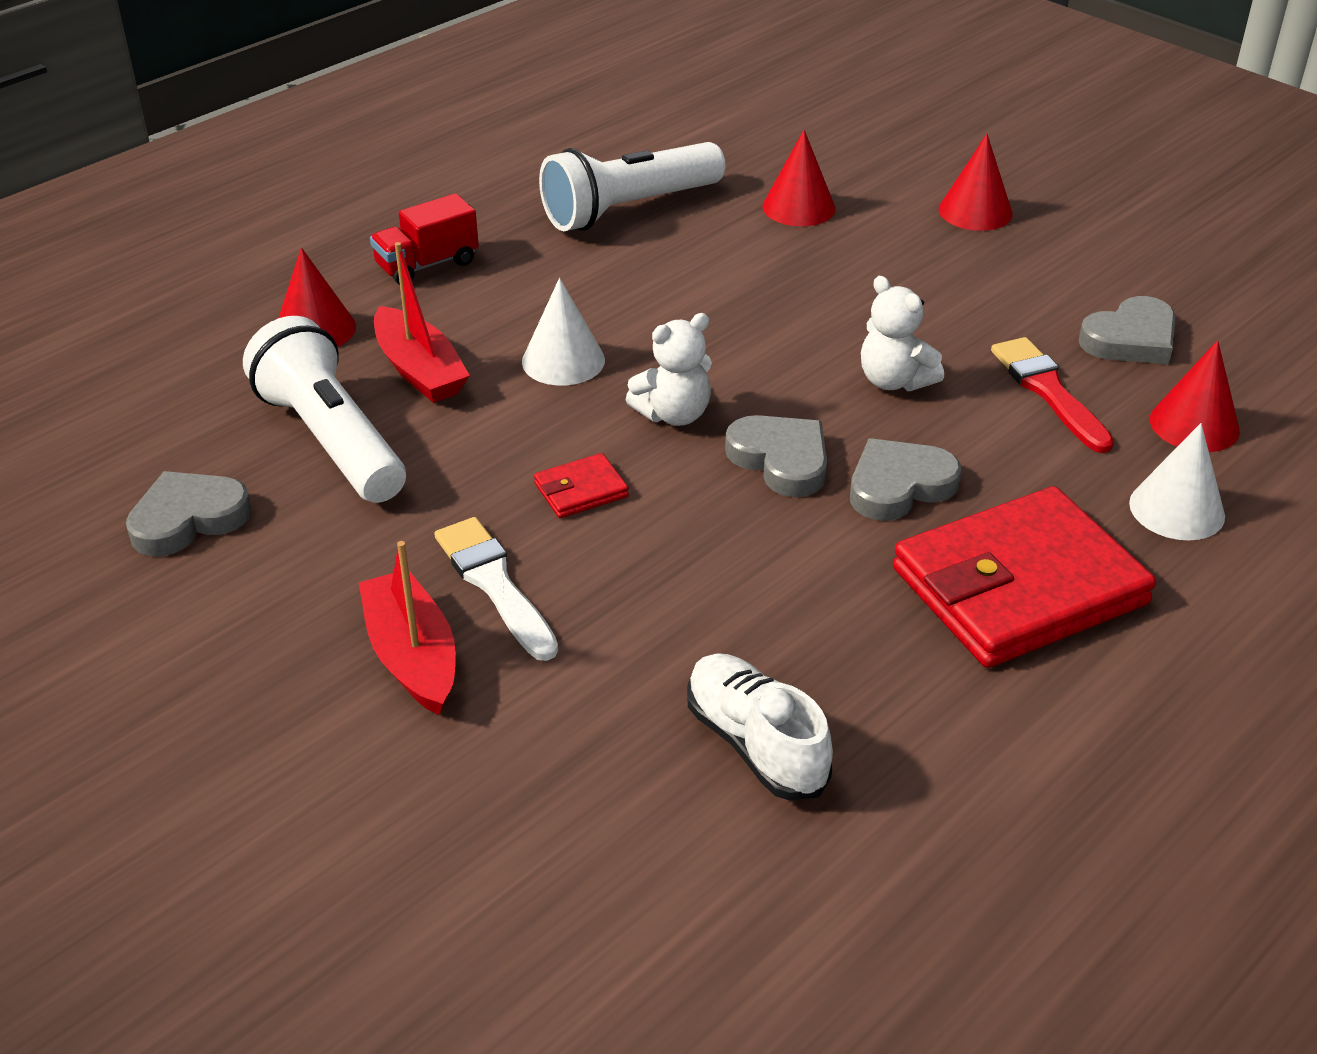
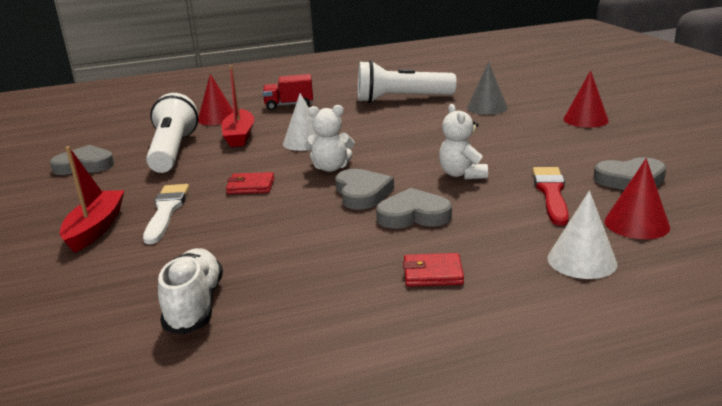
camera: 30 degrees right, 15 degrees down
red cone [762,130,836,227] -> grey cone [467,62,508,115]
red wallet [893,486,1156,668] -> red wallet [403,253,464,287], size x0.41

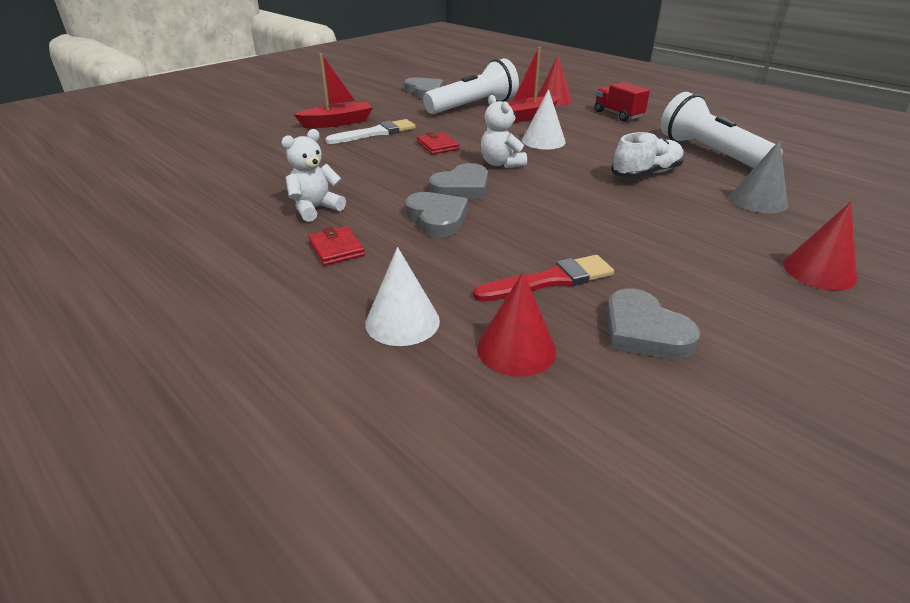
camera: 60 degrees right, 10 degrees up
white shoe [158,248,223,335] -> white shoe moved to [611,132,684,179]
white teddy bear [439,104,488,179] -> white teddy bear moved to [281,129,346,222]

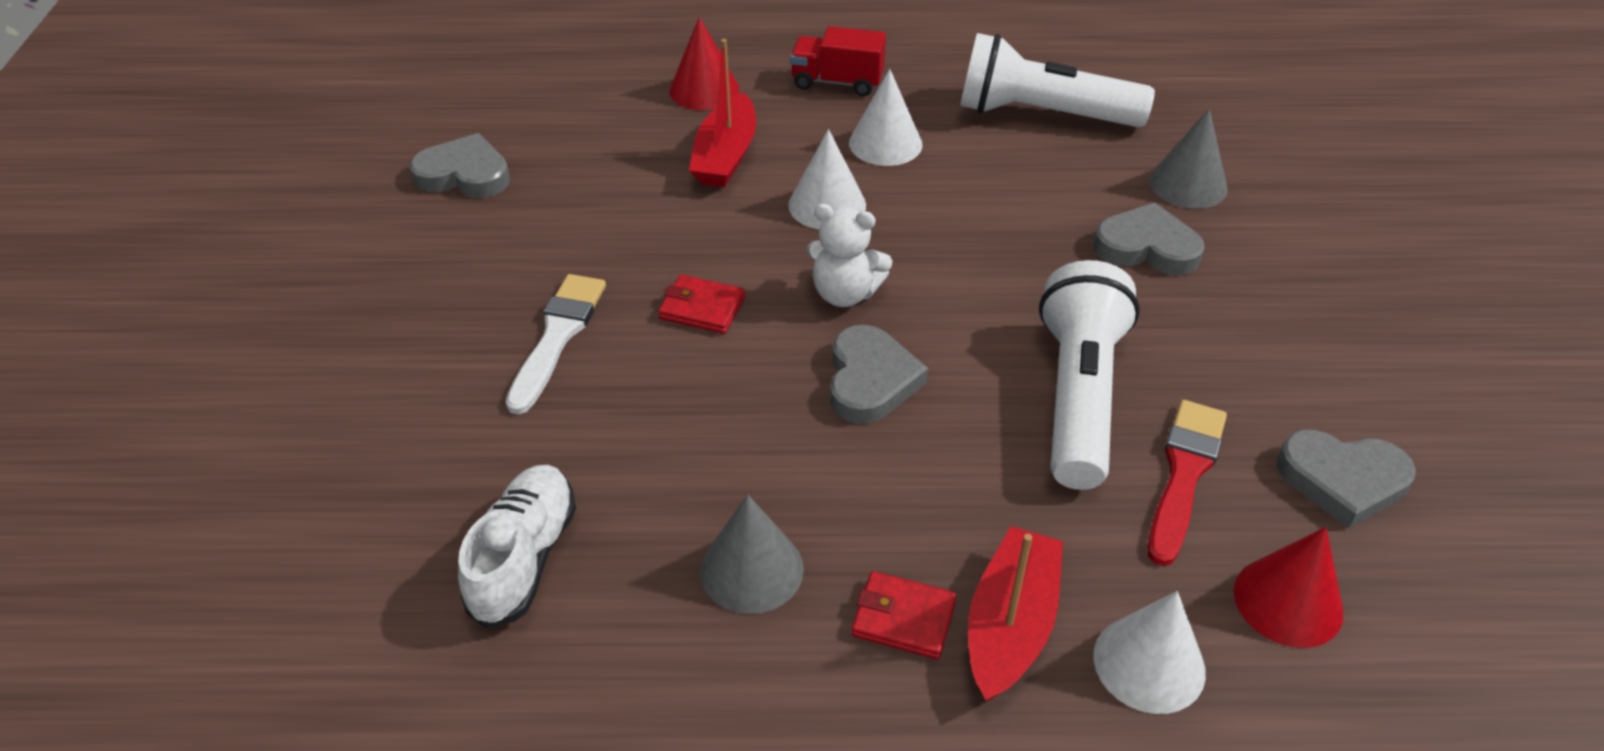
camera: 45 degrees left, 10 degrees up
white teddy bear [281,129,346,222] -> grey cone [700,494,804,614]
red boat [294,53,373,128] -> red boat moved to [968,526,1063,702]
grey heart [405,192,468,237] -> grey heart moved to [1093,202,1205,275]
white flashlight [423,58,519,114] -> white flashlight moved to [1039,260,1140,490]
white shoe [611,132,684,179] -> white shoe moved to [458,465,576,629]
red cone [783,202,857,290] -> none
none -> white cone [849,69,923,166]

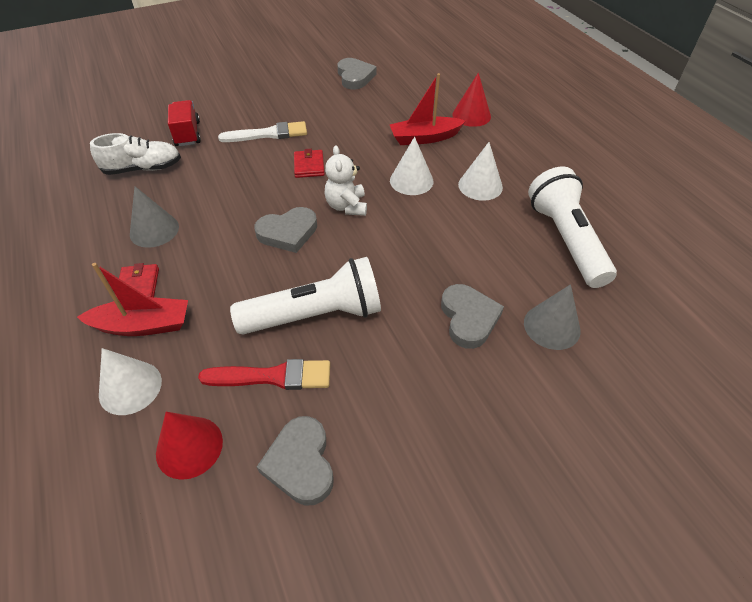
camera: 65 degrees right, 5 degrees up
red truck [790,26,886,96] -> red truck moved to [168,100,201,146]

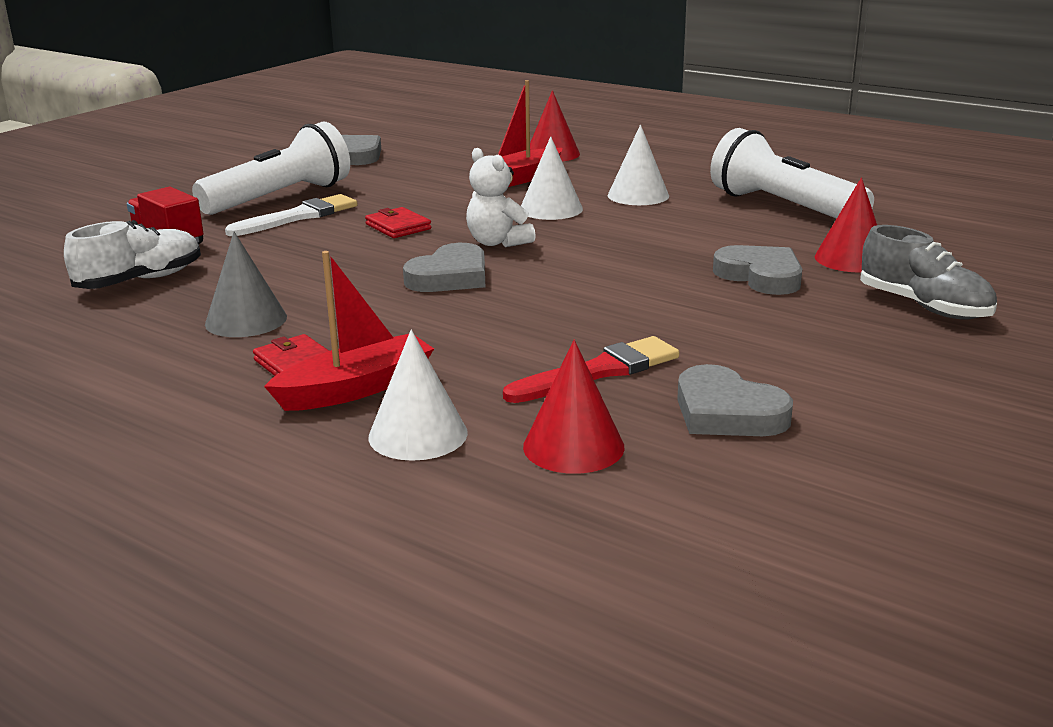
camera: 30 degrees left, 25 degrees down
white flashlight [230,257,381,334] -> white flashlight moved to [192,122,350,215]
grey cone [524,284,580,350] -> red cone [815,177,877,273]
none -> grey shoe [860,225,997,320]

